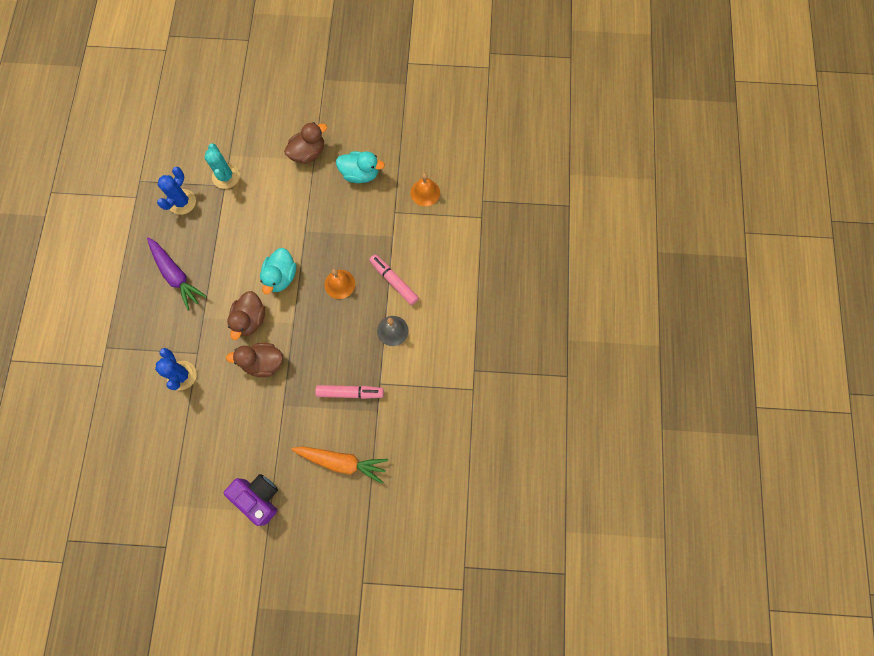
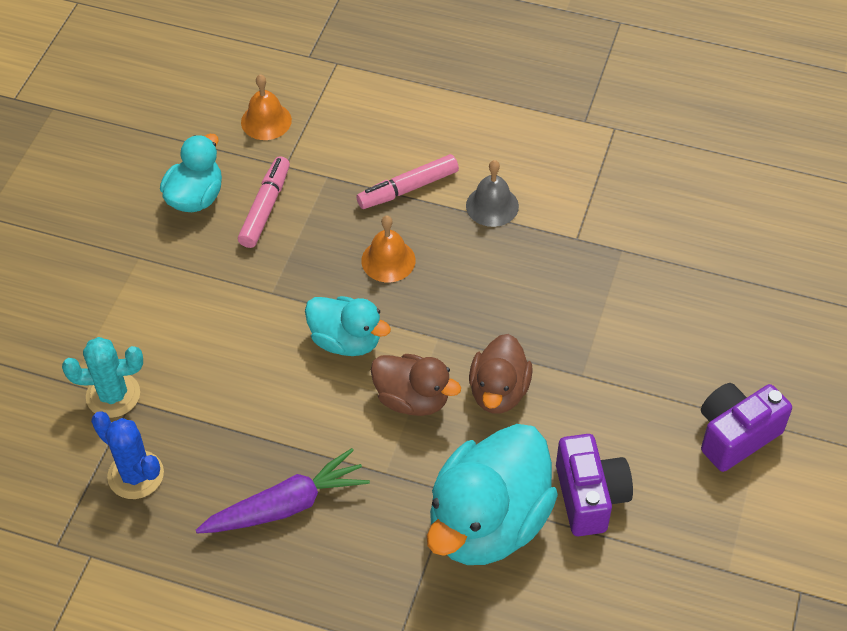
camera: 75 degrees left, 20 degrees down
blue cactus [155,348,197,390] -> turquoise duck [427,424,558,565]
brown duck [284,122,327,164] -> none
orange carrot [291,446,388,484] -> none
pink marker [315,385,384,399] -> pink marker moved to [238,156,290,248]
none -> purple camera [556,434,633,536]

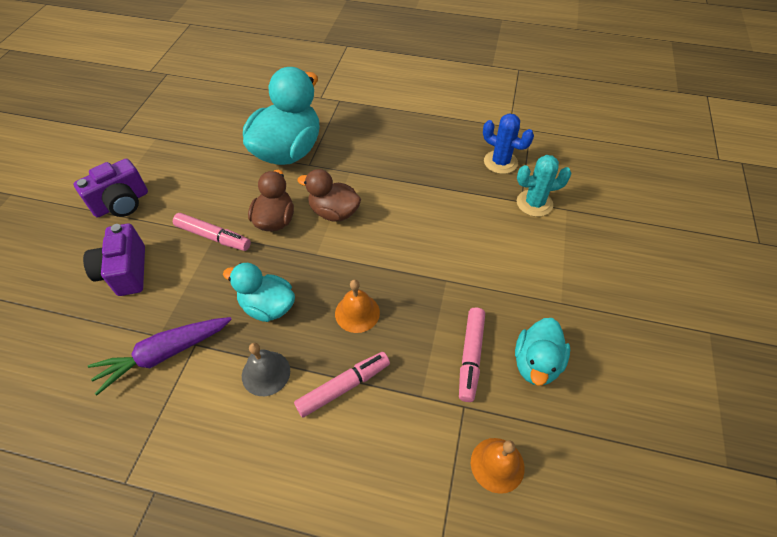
camera: 175 degrees right, 0 degrees up
purple carrot [196,448,370,533] -> purple carrot moved to [88,317,232,395]
turquoise duck [305,296,391,356] -> turquoise duck moved to [223,263,295,322]
purple camera [556,434,633,536] -> purple camera moved to [83,223,145,296]
none -> pink marker [173,213,251,251]

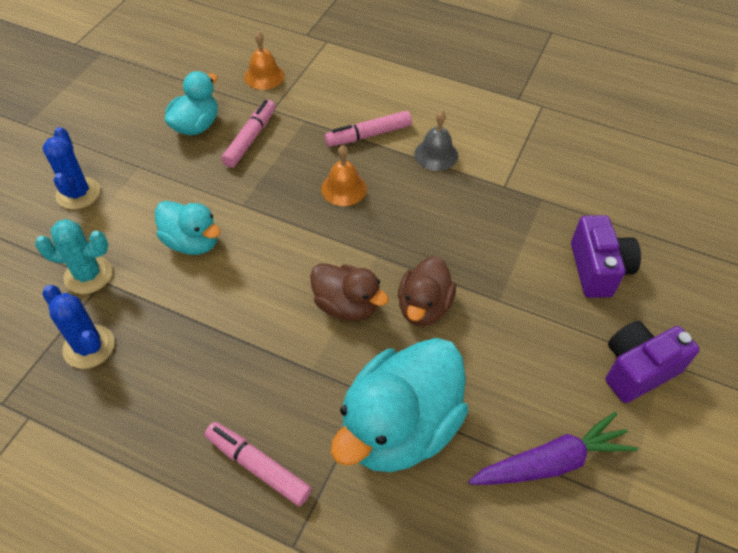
camera: 170 degrees left, 0 degrees up
purple carrot [88,317,232,395] -> purple carrot moved to [468,412,638,485]
pink marker [173,213,251,251] -> pink marker moved to [205,422,312,506]
turquoise duck [223,263,295,322] -> turquoise duck moved to [155,201,221,255]
none -> blue cactus [43,127,100,209]

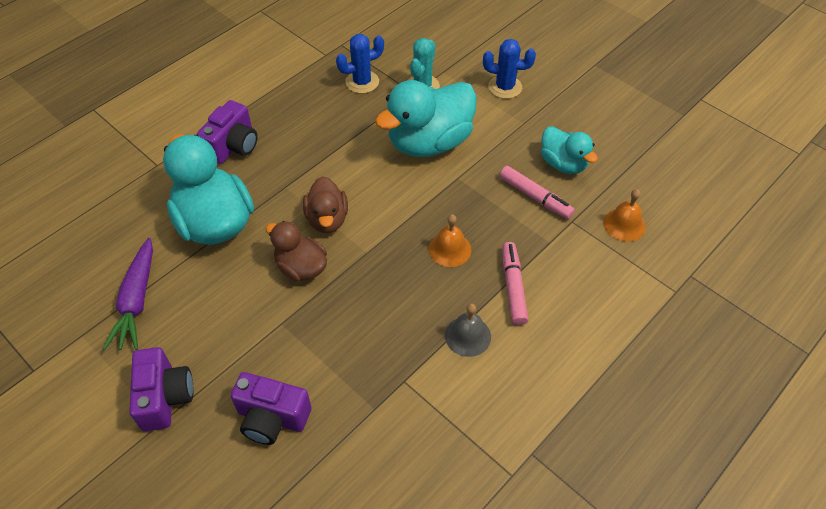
camera: 110 degrees right, 0 degrees up
turquoise duck [155,201,221,255] -> turquoise duck [375,80,477,157], size x1.75
pink marker [205,422,312,506] -> purple camera [197,100,258,164]
brown duck [310,263,389,321] -> brown duck turned 60 degrees counterclockwise [303,176,348,233]

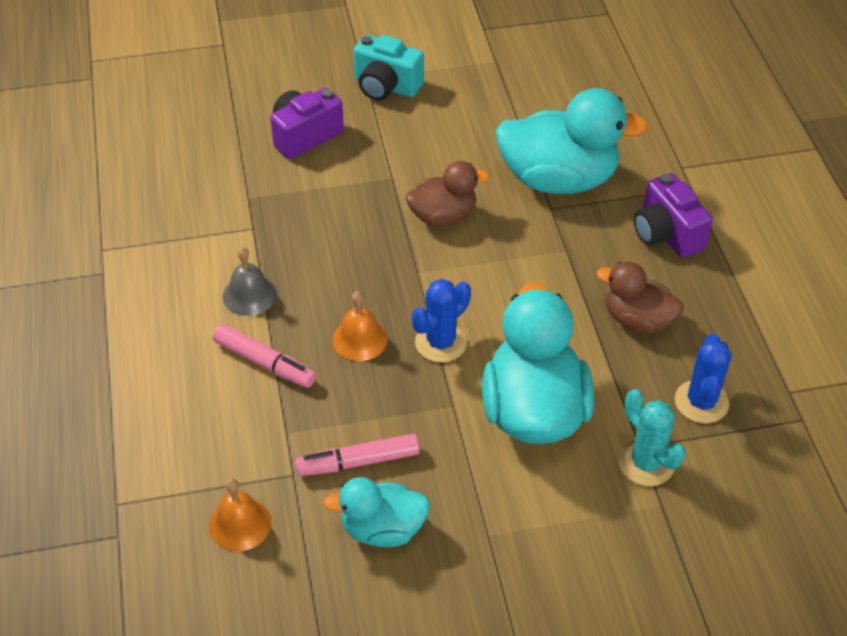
camera: 125 degrees right, 5 degrees down
purple carrot [103,238,153,350] -> none
purple camera [129,347,194,431] -> turquoise camera [354,35,424,101]
brown duck [303,176,348,233] -> brown duck moved to [596,261,684,334]
blue cactus [483,39,536,99] -> blue cactus moved to [412,279,471,362]

